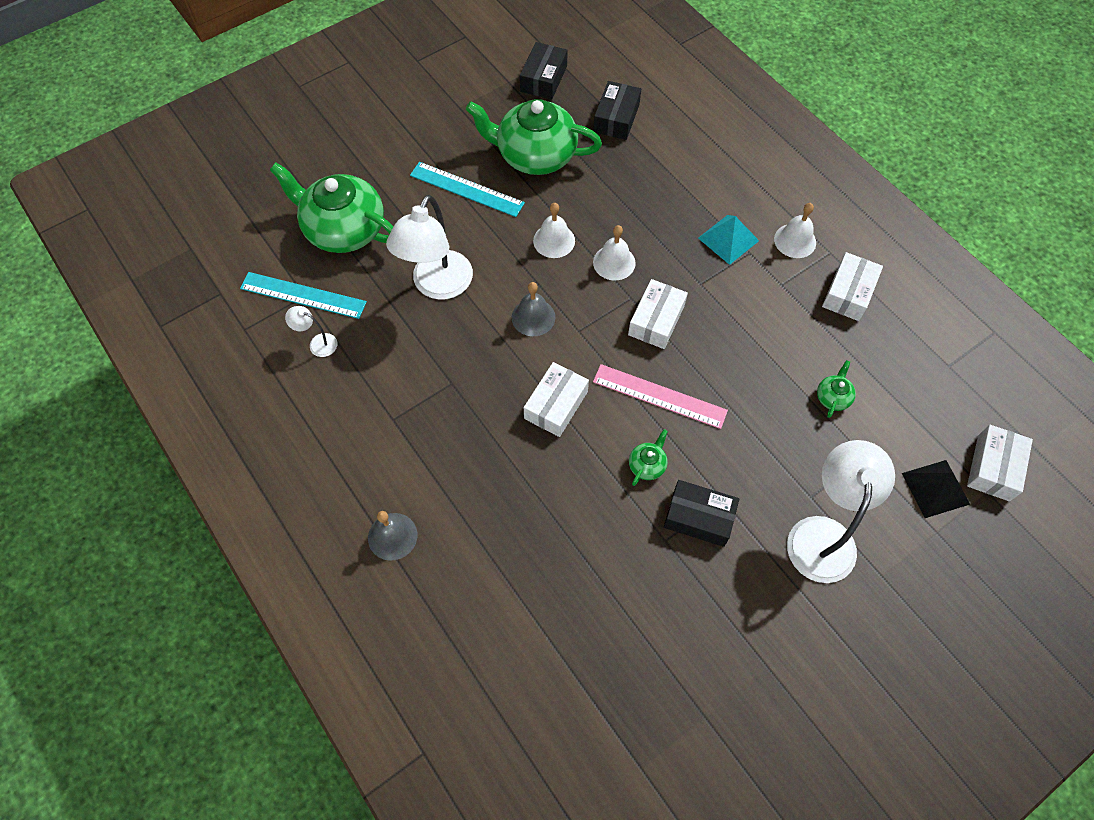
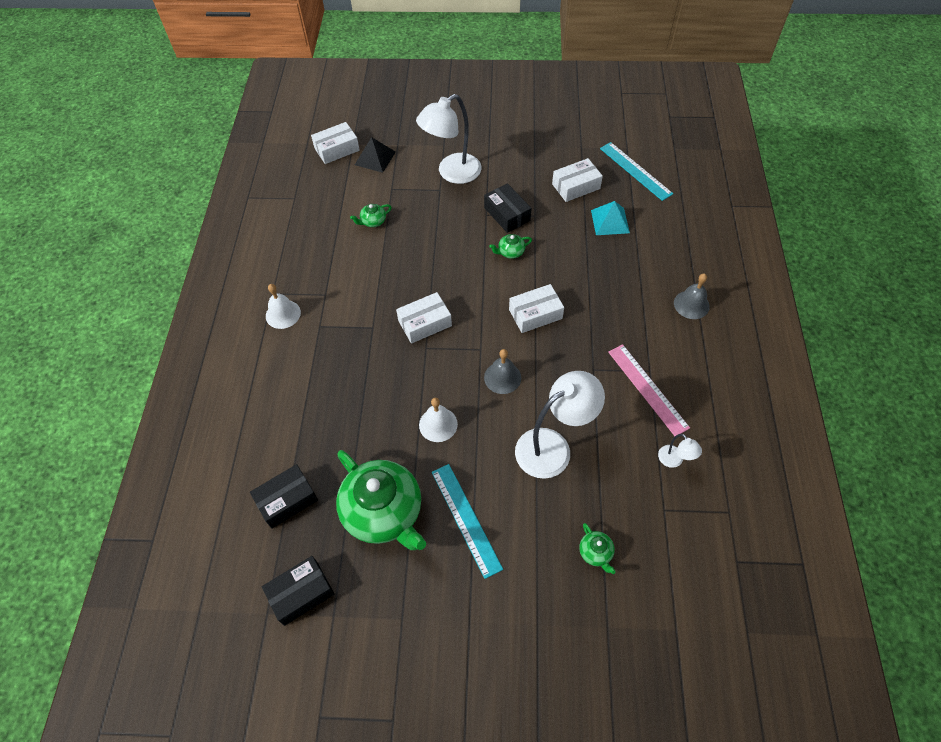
camera: 140 degrees left, 5 degrees down
turquoise ruler [240,272,367,319] -> turquoise ruler moved to [600,142,673,201]
green teapot [270,163,394,253] -> green teapot [579,523,616,574], size x0.40
white bell [593,225,636,280] -> none
pink ruler [593,364,728,429] -> pink ruler moved to [608,344,690,436]
turquoise pyramid [698,215,759,265] -> turquoise pyramid moved to [591,201,630,235]
white box [822,252,883,321] -> white box moved to [552,158,603,202]

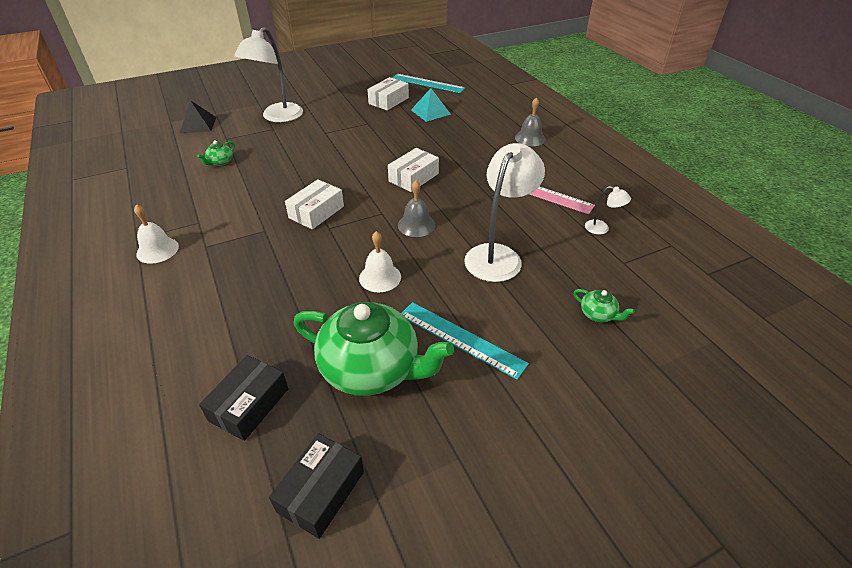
camera: 30 degrees left, 15 degrees down
white box [311,122,360,164] -> none
black box [484,183,531,233] -> none
green teapot [489,234,532,259] -> none

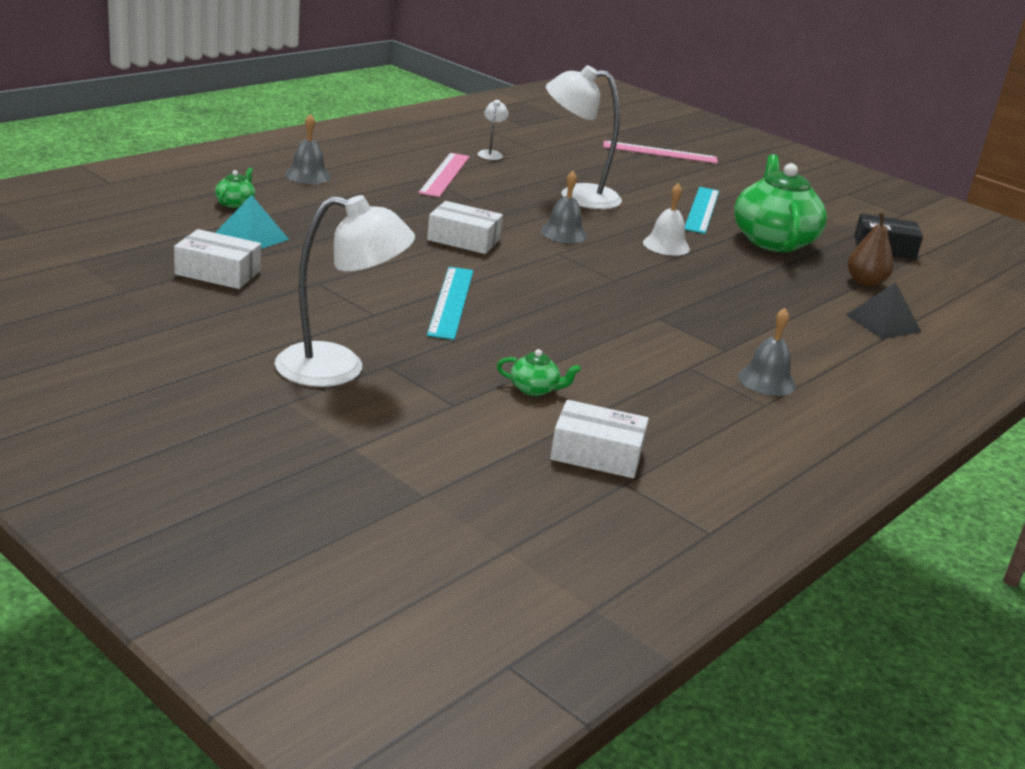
camera: 115 degrees left, 15 degrees down
white bell [134,204,179,264] -> grey bell [738,308,796,396]
black pyramid [180,100,216,133] -> black pyramid moved to [846,282,922,339]
black box [199,355,288,441] -> brown pear [848,212,894,287]
white box [285,179,344,229] -> white box moved to [550,400,649,478]
turquoise ruler [392,74,465,93] -> turquoise ruler moved to [427,267,473,340]
green teapot [573,289,635,322] -> green teapot moved to [215,168,255,208]
none -> pink ruler [603,141,718,164]

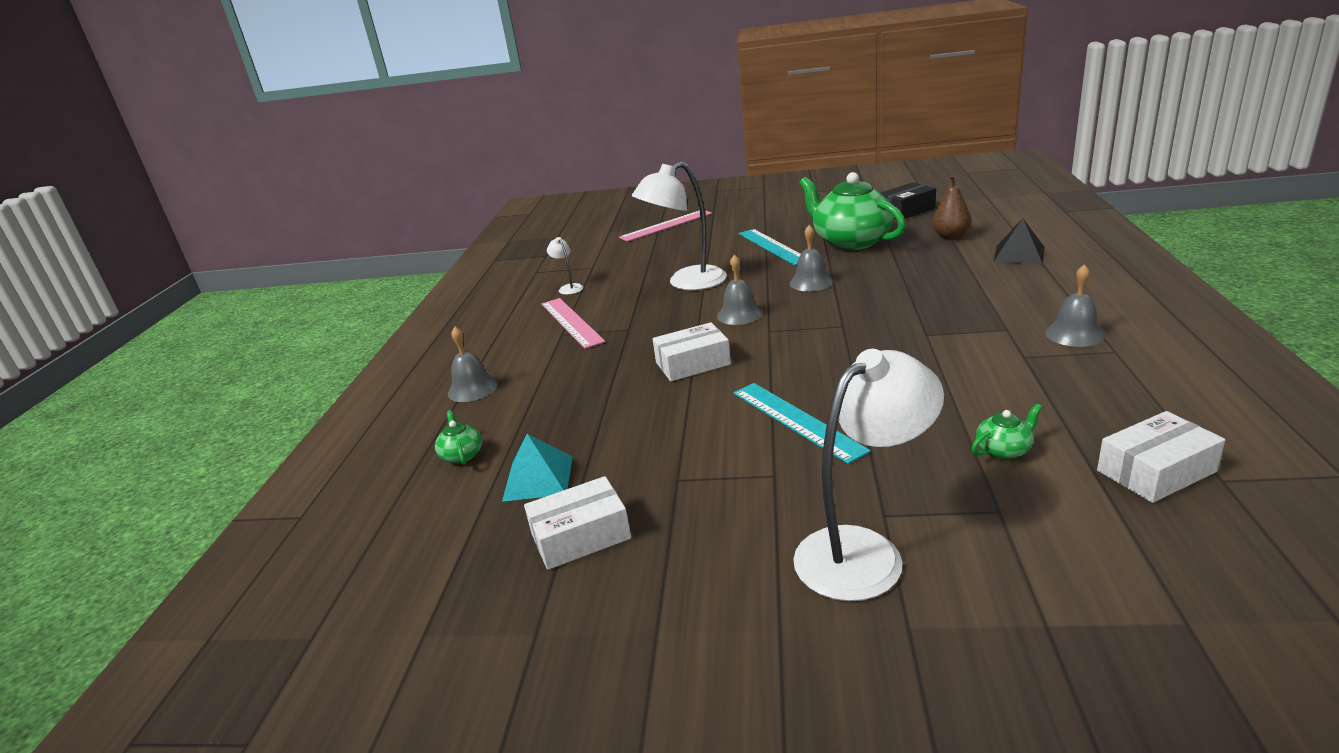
camera: 30 degrees left, 0 degrees up
white bell [643,183,690,256] -> grey bell [790,225,833,291]

